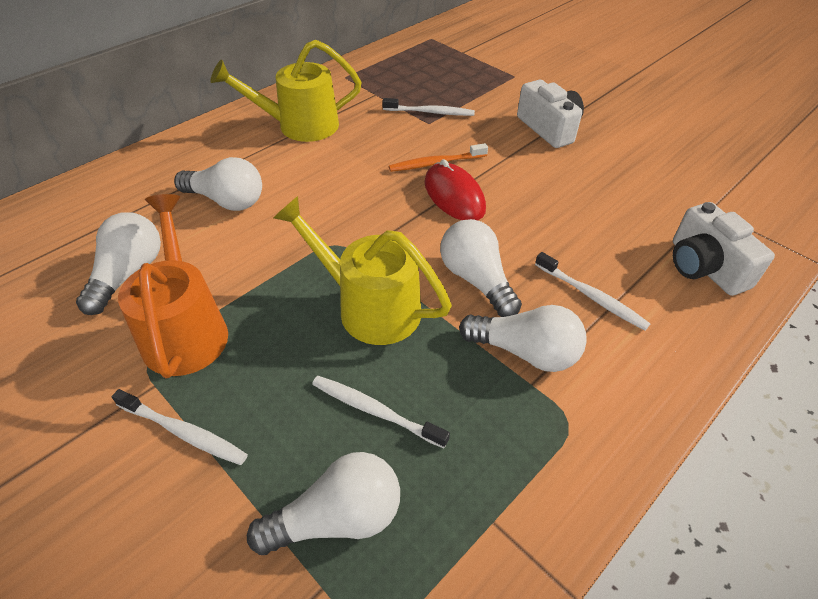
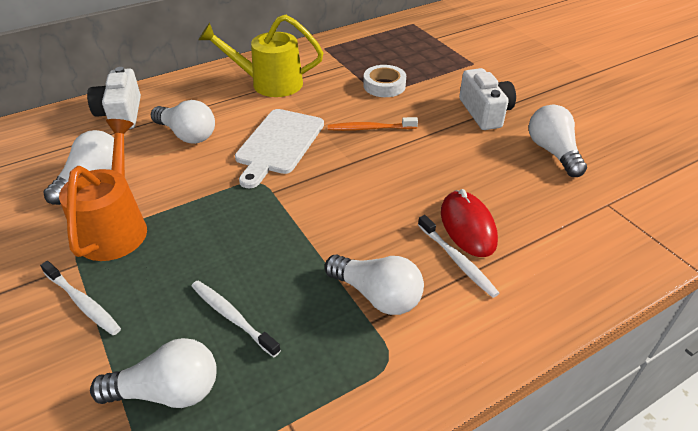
camera: 15 degrees right, 5 degrees down
yellow watering can [273,196,452,345] -> none
white toothbrush [382,98,475,116] -> white tape [363,65,406,97]
red mouse [425,159,486,221] -> red mouse moved to [441,189,498,257]
white light bulb [440,219,522,317] -> white light bulb moved to [529,105,587,177]
white camera [673,202,775,296] -> white camera moved to [87,67,141,129]
none -> white cutting board [235,109,324,189]

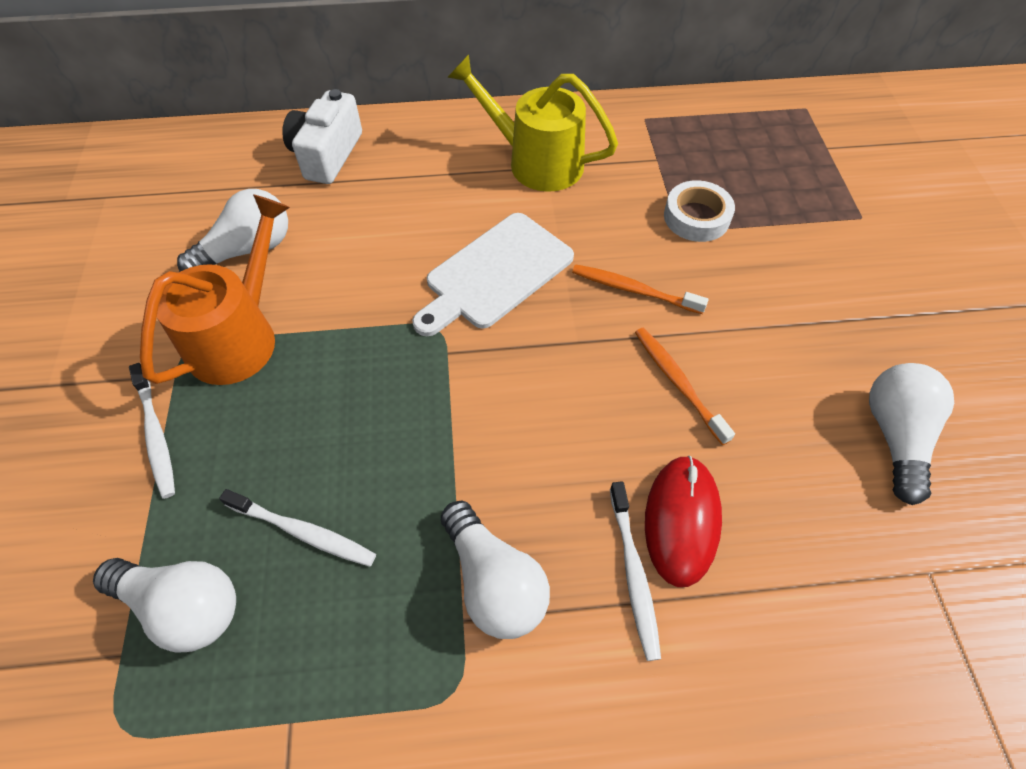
camera: 25 degrees right, 15 degrees up
white light bulb [151,100,215,144] -> none
white toothbrush [191,281,281,357] -> white toothbrush turned 135 degrees clockwise [219,489,376,567]
white camera [459,68,516,130] -> none
none -> orange toothbrush [635,327,735,445]

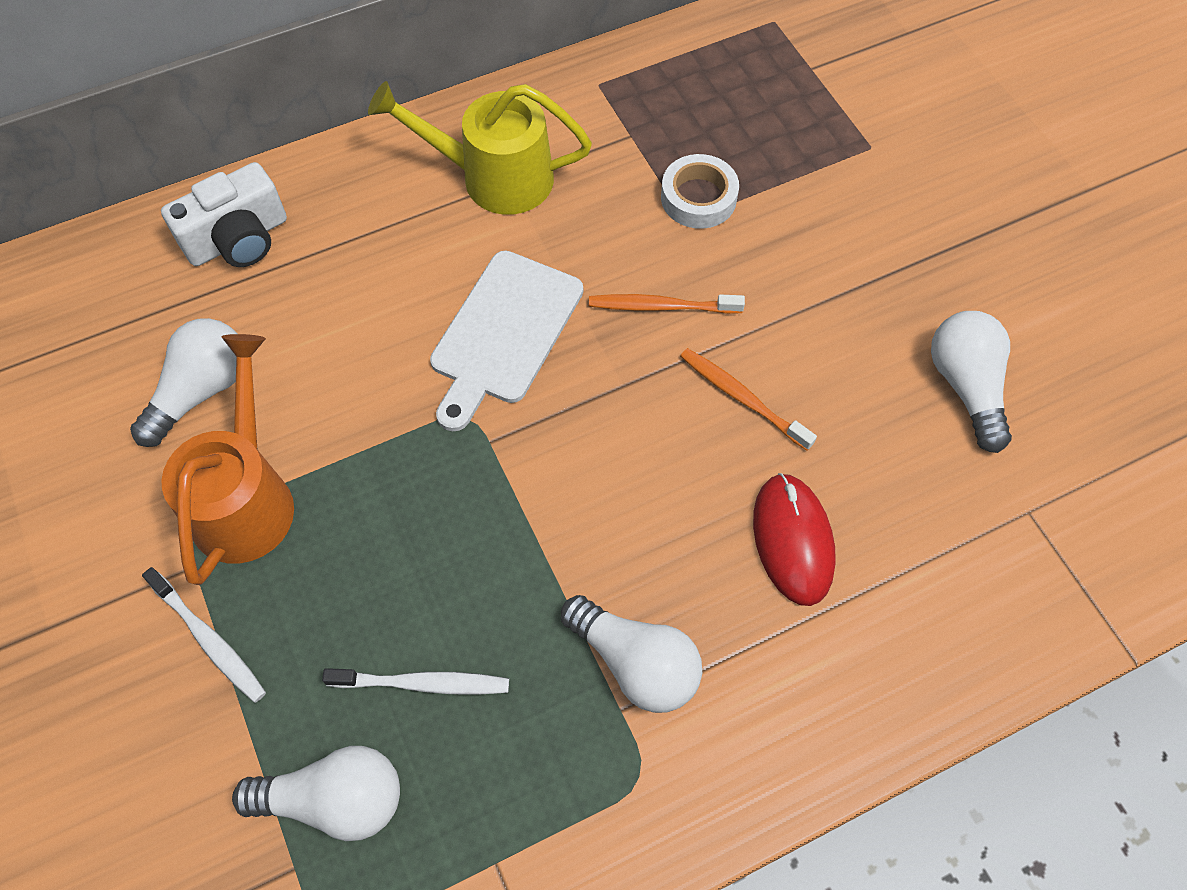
camera: 20 degrees left, 5 degrees up
white camera [282,89,362,184] -> white camera turned 120 degrees counterclockwise [161,162,287,267]
white toothbrush [610,481,661,661] -> none

